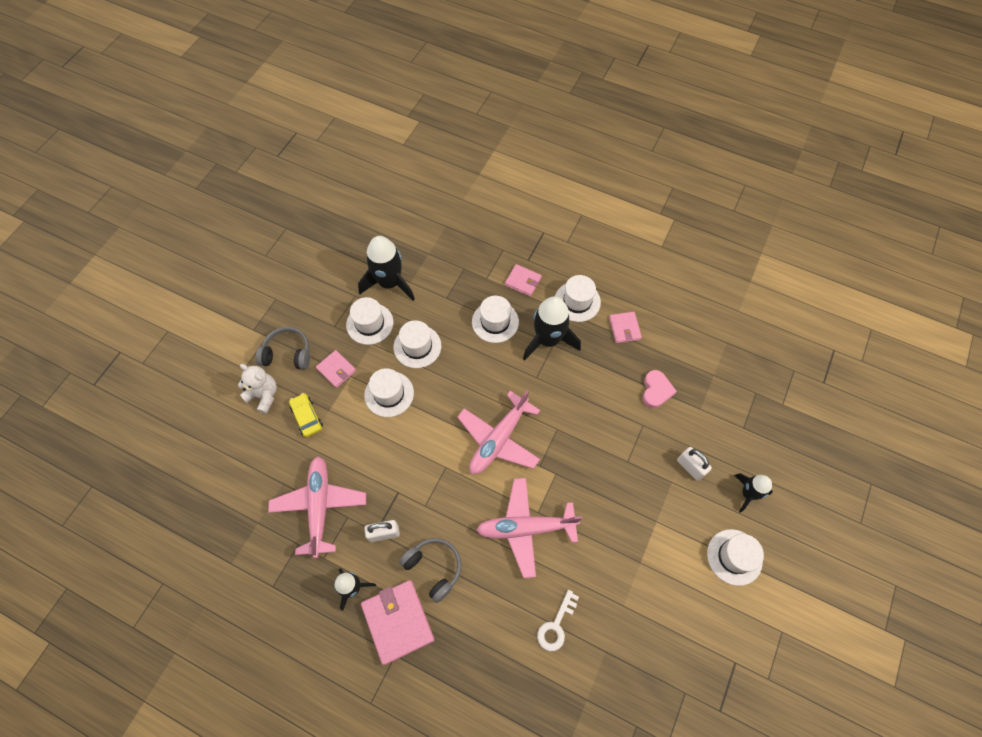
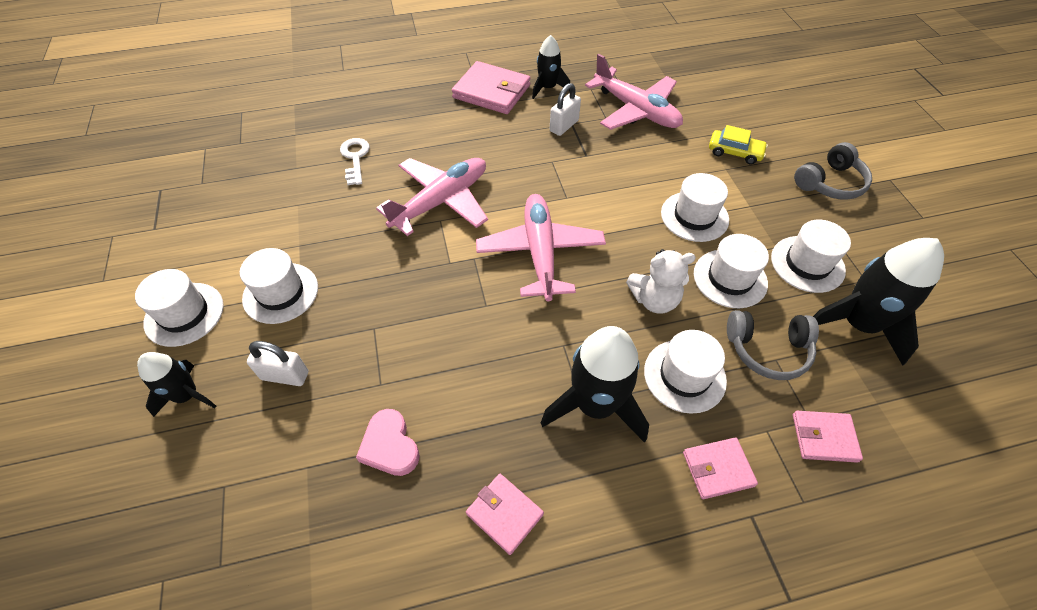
camera: 140 degrees right, 10 degrees down
white teddy bear [238,364,277,414] -> white teddy bear moved to [626,249,696,314]
pink wallet [316,350,356,388] -> pink wallet moved to [793,411,863,463]
grey headphones [399,538,462,603] -> grey headphones moved to [727,310,819,380]
white hat [555,275,601,322] -> white hat moved to [240,248,318,324]

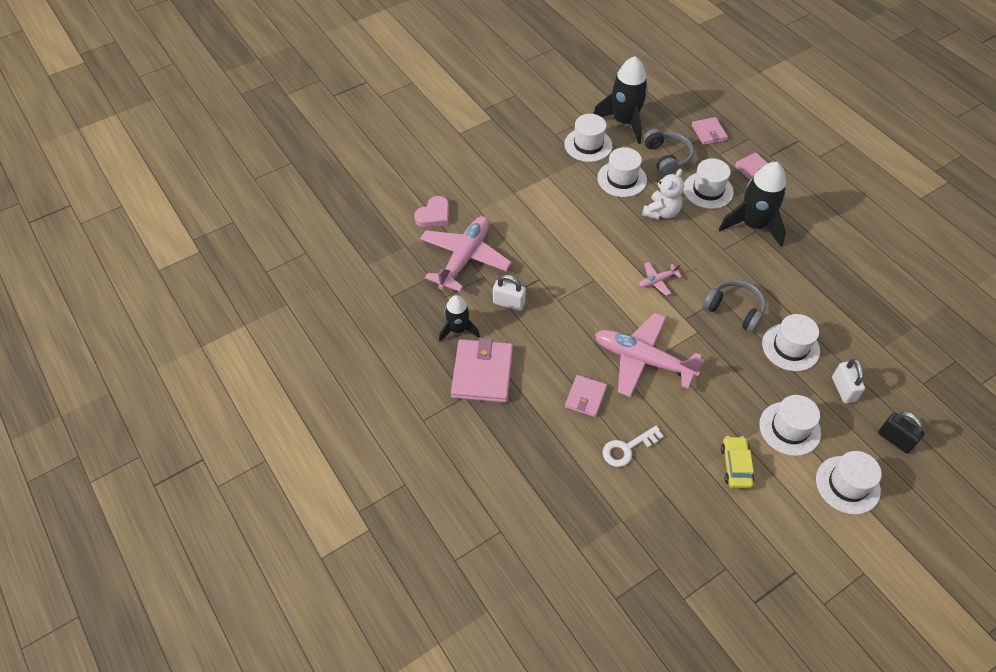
camera: 110 degrees left, 0 degrees up
black rocket [137,352,216,417] -> black padlock [878,412,925,453]
pink heart [356,409,420,476] -> pink heart moved to [414,196,449,228]
pink wallet [466,474,544,555] -> pink wallet moved to [565,375,607,417]
pink plane [476,194,606,301] -> pink plane [639,262,682,296], size x0.45
white teddy bear [626,249,696,314] -> white teddy bear turned 60 degrees clockwise [642,169,684,220]
white hat [661,173,729,242] -> white hat moved to [762,314,820,371]
yellow car [709,125,768,164] -> yellow car moved to [721,436,754,489]
grey headphones [794,142,872,200] -> grey headphones moved to [703,280,766,333]

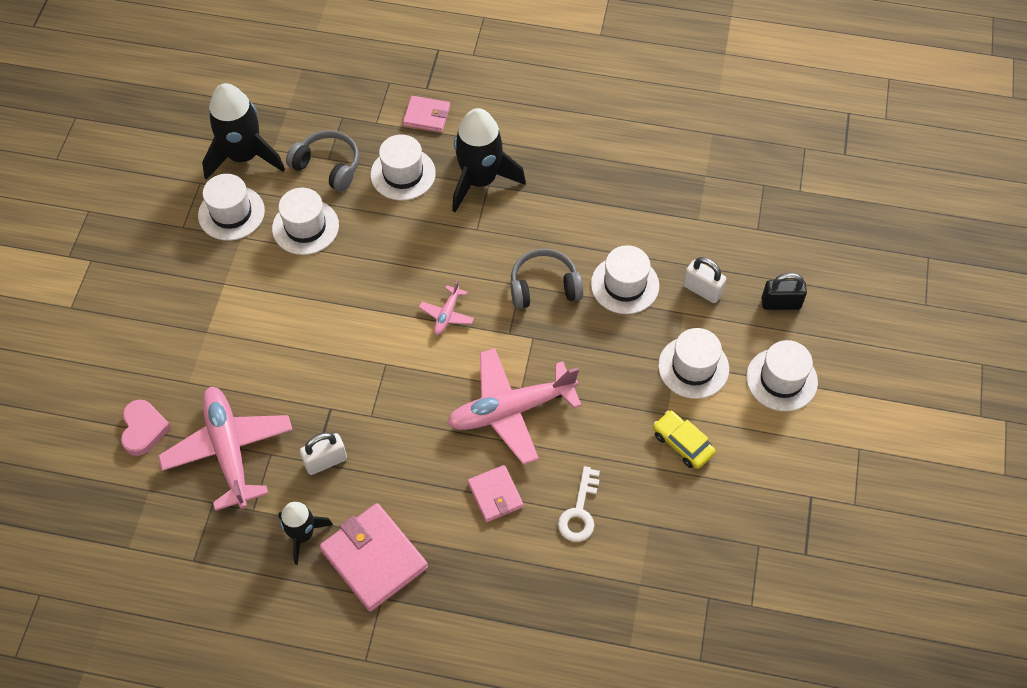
camera: 45 degrees left, 5 degrees up
white teddy bear [642,169,684,220] -> none
pink wallet [692,117,728,145] -> none

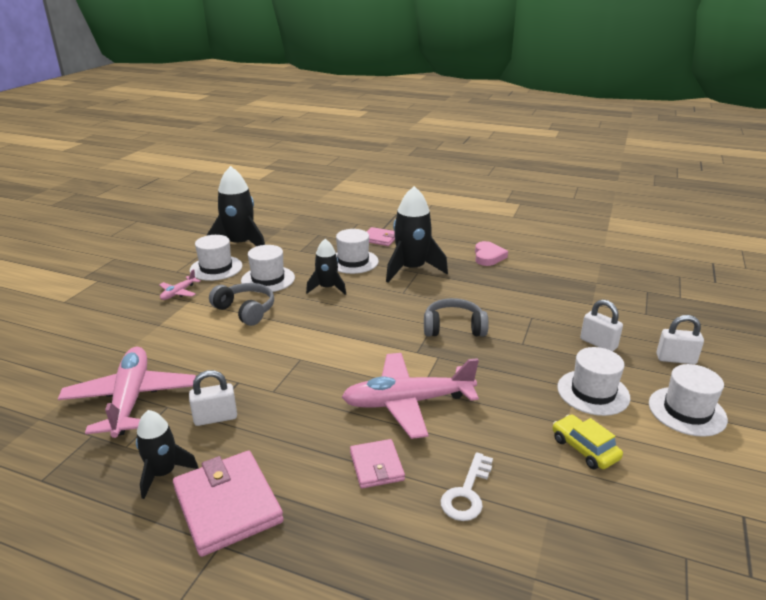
camera: 10 degrees right, 30 degrees down
pink heart [121,400,171,456] -> pink heart moved to [475,241,508,266]
grey headphones [286,130,359,192] -> grey headphones moved to [209,283,274,326]
pink plane [419,280,474,335] -> pink plane moved to [159,269,201,300]
white hat [591,245,659,314] -> none
black padlock [761,273,807,310] -> white padlock [656,315,704,364]
none -> black rocket [306,239,346,295]

